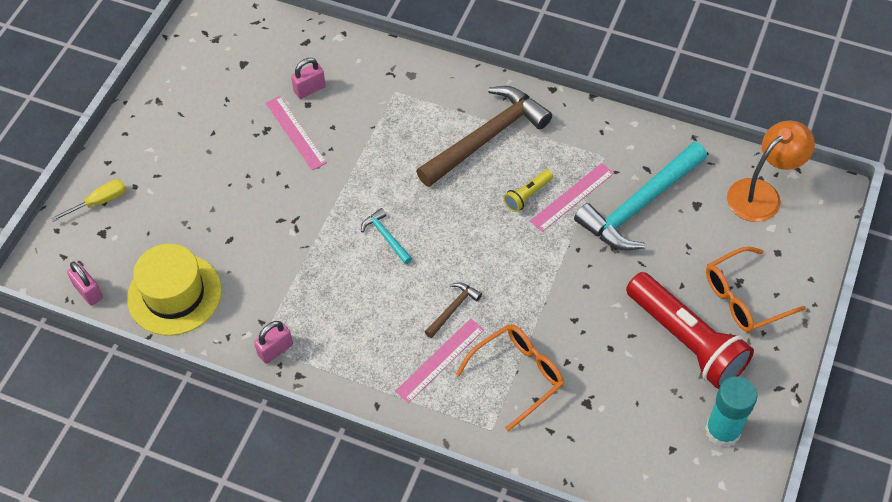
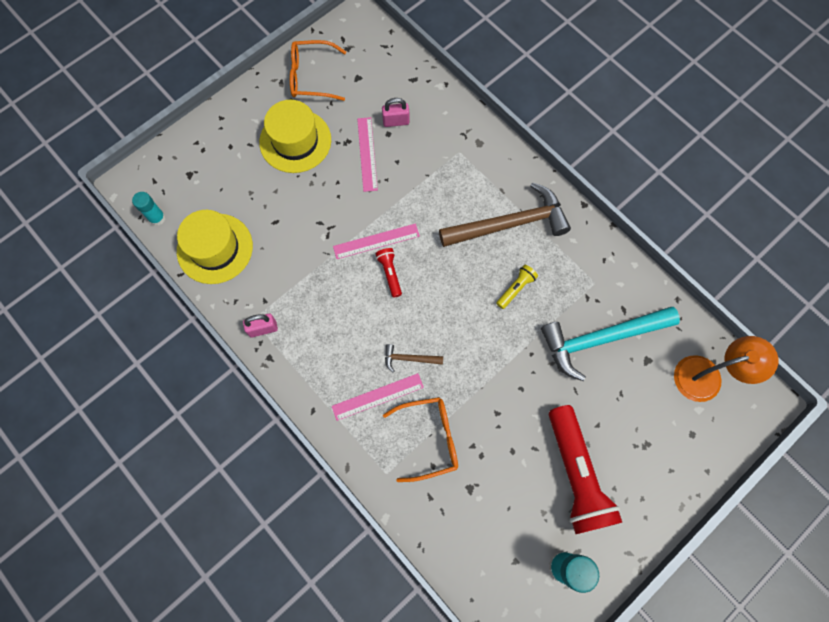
camera: 25 degrees right, 15 degrees up
yellow screwdriver [51,179,126,222] -> none
pink padlock [67,261,103,306] -> turquoise glue stick [132,192,166,226]
turquoise hammer [361,208,412,264] -> red flashlight [376,248,402,298]
brown hammer [425,282,482,338] -> brown hammer turned 150 degrees counterclockwise [385,344,443,372]
yellow flashlight [503,170,553,212] -> yellow flashlight turned 150 degrees clockwise [496,265,538,309]
pink ruler [530,163,614,232] -> pink ruler moved to [333,223,420,259]
orange glasses [706,247,806,333] -> orange glasses moved to [290,40,346,101]
none -> yellow hat [259,100,331,173]

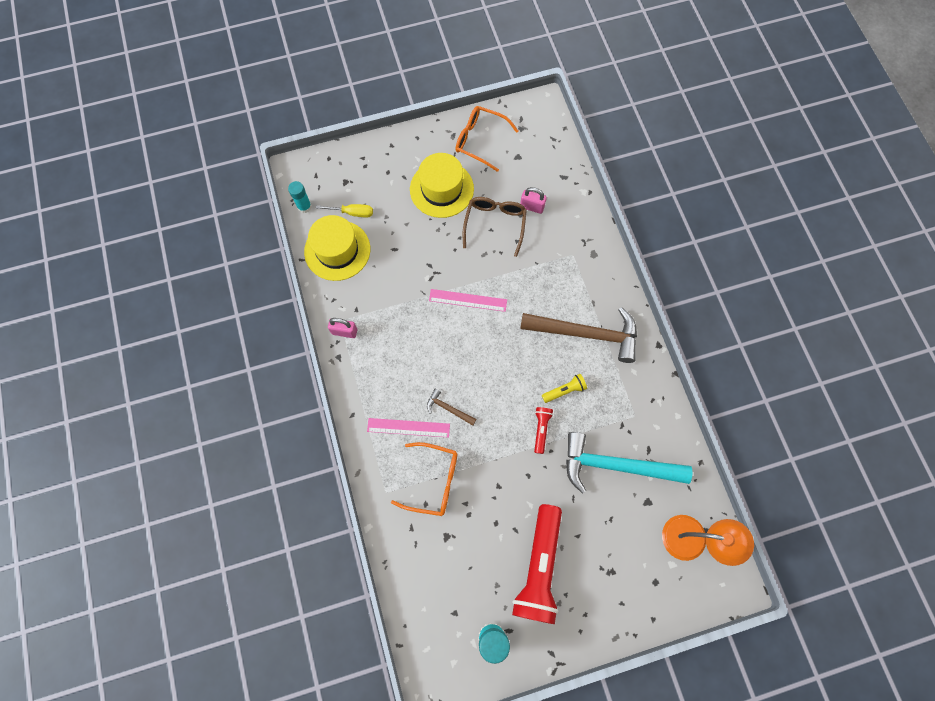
camera: 25 degrees right, 0 degrees up
pink ruler [357,117,378,192] -> brown glasses [463,197,527,257]
red flashlight [376,248,402,298] -> red flashlight moved to [534,407,553,454]
none -> yellow screwdriver [316,204,373,218]

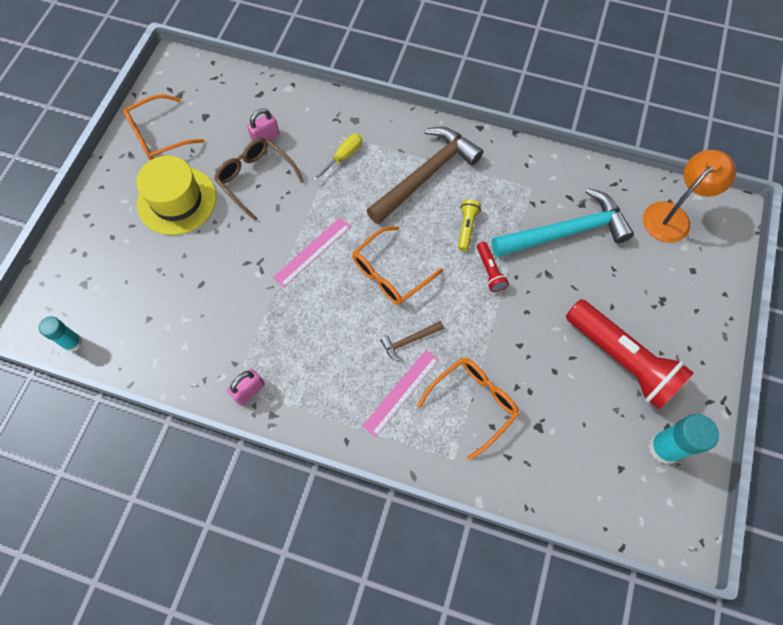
camera: 55 degrees left, 5 degrees down
yellow hat [304,215,370,281] -> none
yellow screwdriver [316,204,373,218] -> yellow screwdriver moved to [313,134,362,181]
red flashlight [534,407,553,454] -> red flashlight turned 150 degrees counterclockwise [477,242,509,292]
turquoise hammer [566,432,693,494] -> turquoise hammer turned 150 degrees counterclockwise [492,188,634,257]
none -> orange glasses [352,226,443,305]

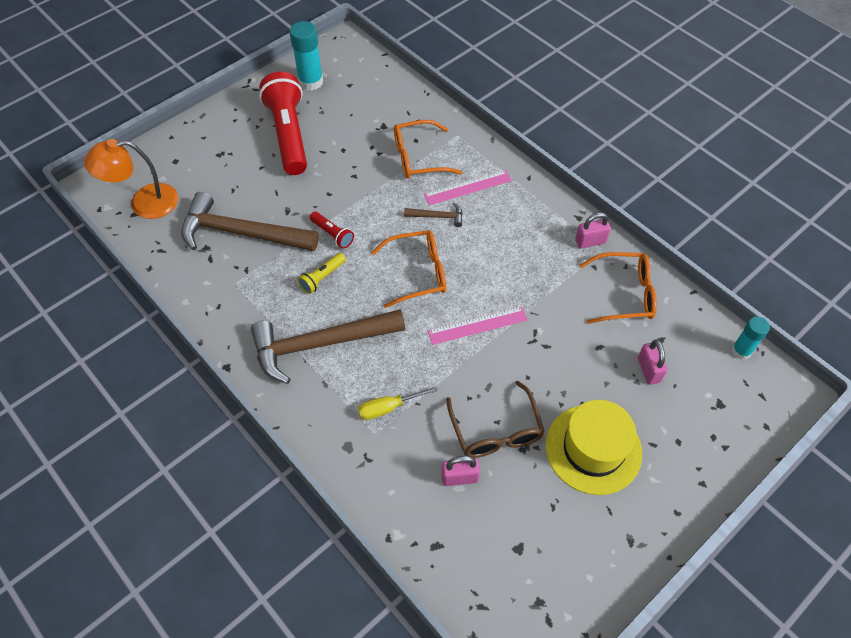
camera: 150 degrees left, 10 degrees down
orange glasses [123,94,205,160] -> orange glasses moved to [580,252,657,324]
red flashlight [477,242,509,292] -> red flashlight turned 120 degrees clockwise [310,212,354,249]
turquoise hammer [492,188,634,257] -> brown hammer [181,192,319,251]
none -> pink padlock [638,340,668,385]

